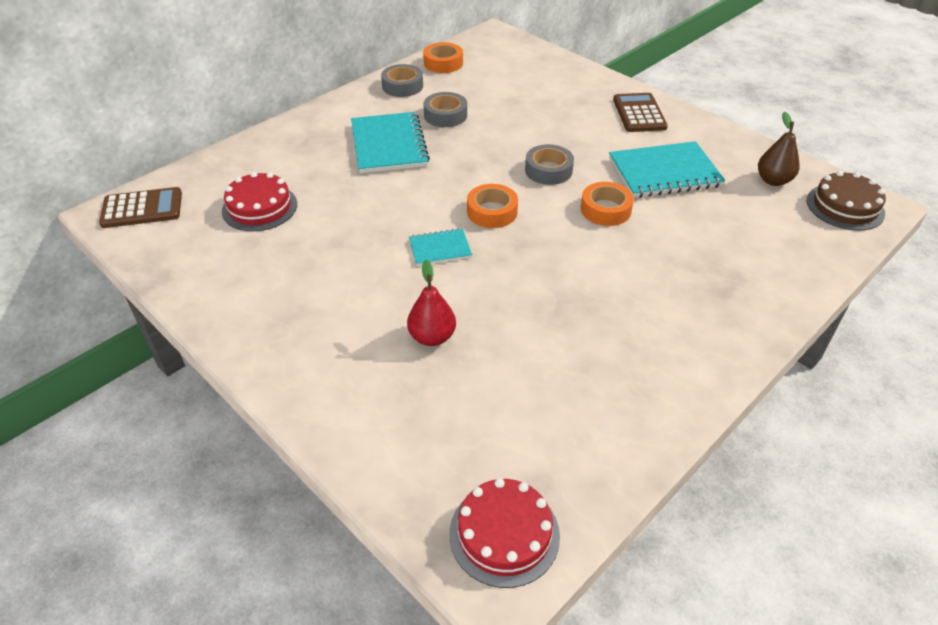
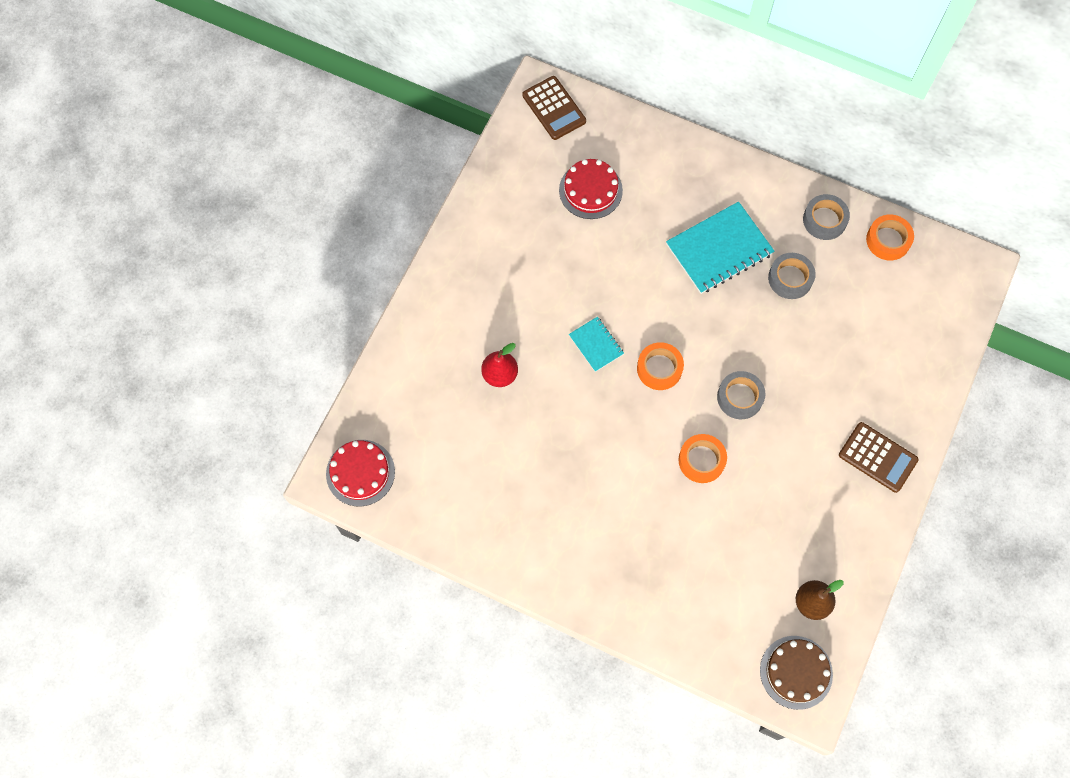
camera: 70 degrees right, 25 degrees up
turquoise notebook [609,141,725,198] -> none
brown calculator [613,93,668,132] -> brown calculator turned 60 degrees clockwise [839,422,919,493]

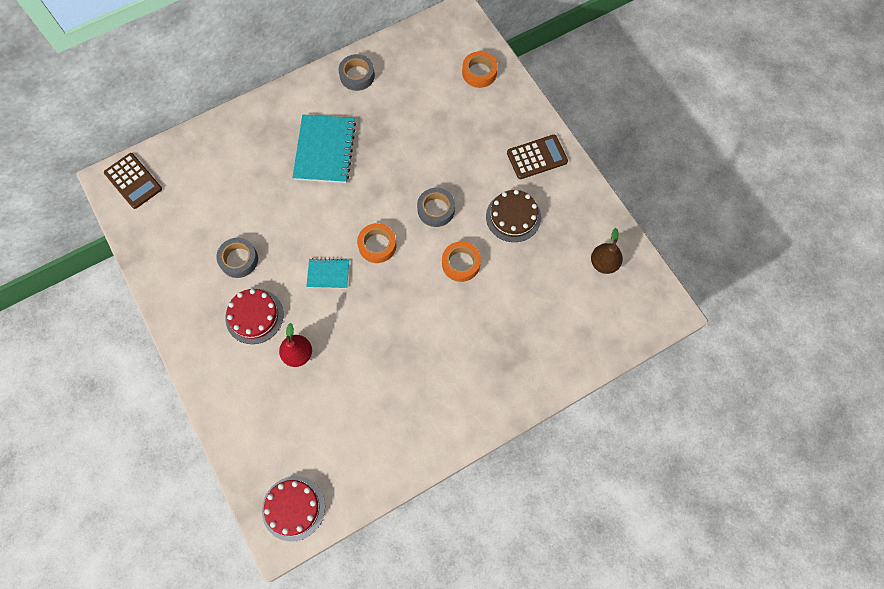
camera: 55 degrees left, 0 degrees up
brown calculator [522,76,586,140] -> brown calculator turned 45 degrees clockwise [104,153,162,209]
red cake [559,159,623,219] -> red cake moved to [225,289,284,344]
brown cake [760,636,833,710] -> brown cake moved to [486,190,541,242]
grey tape [768,253,816,299] -> grey tape moved to [216,238,258,278]
orange tape [866,214,914,260] -> orange tape moved to [462,51,498,88]

